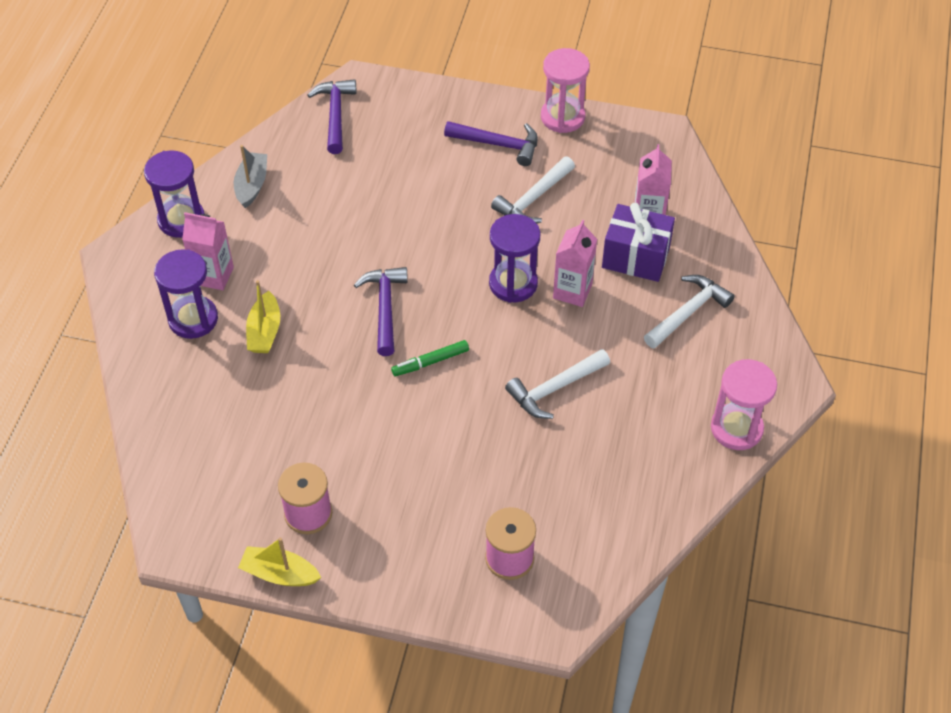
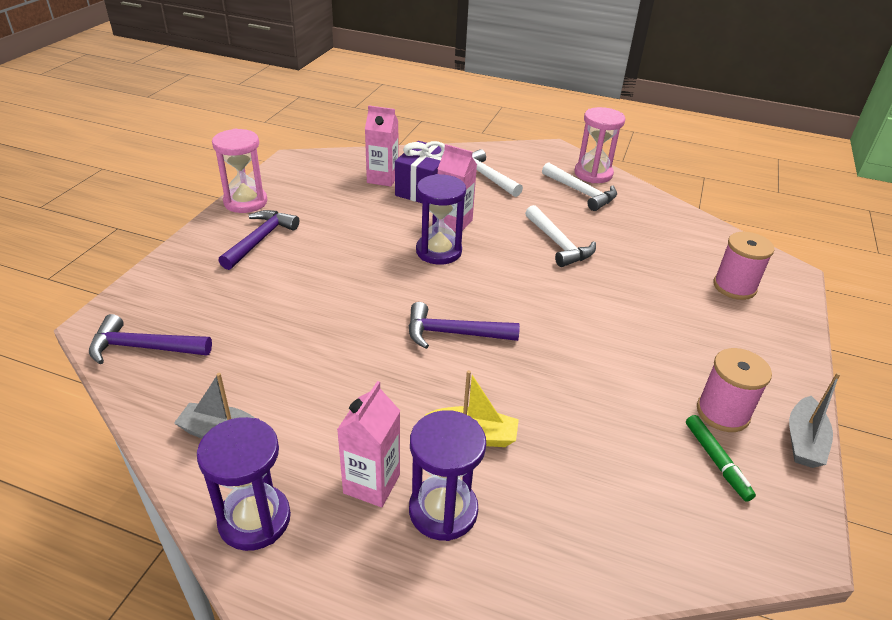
camera: 85 degrees left, 15 degrees down
yellow boat [238,537,321,586] -> grey boat [789,372,841,468]
green marker [391,340,469,376] -> green marker moved to [686,415,756,502]
white hammer [491,156,575,224] -> white hammer moved to [542,162,617,211]

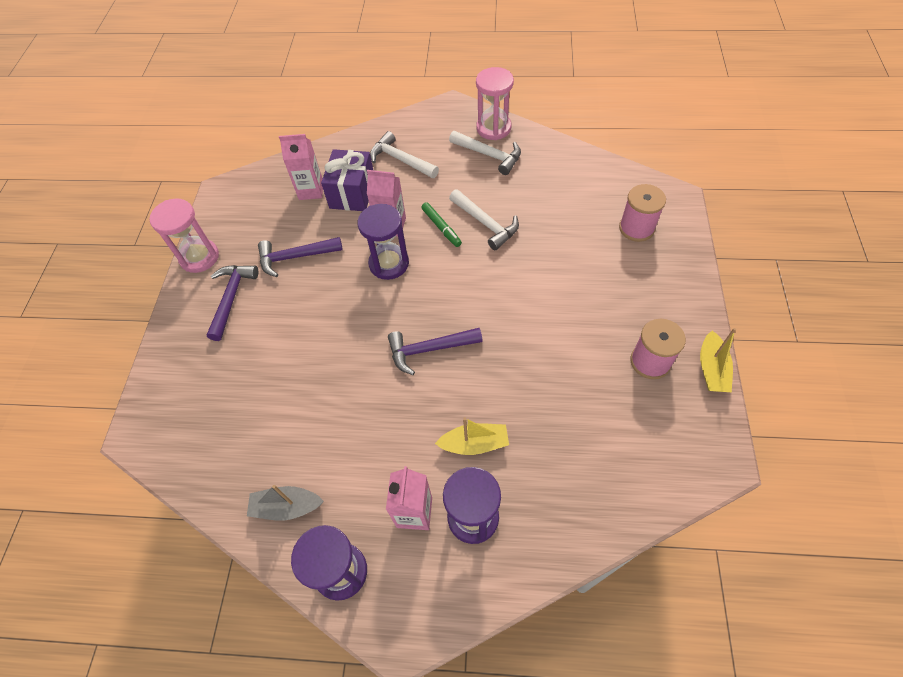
camera: 10 degrees left, 20 degrees up
purple hammer [89,314,212,364] -> purple hammer moved to [258,237,343,277]
green marker [686,415,756,502] -> green marker moved to [421,202,462,247]
grey boat [789,372,841,468] -> yellow boat [700,328,736,392]

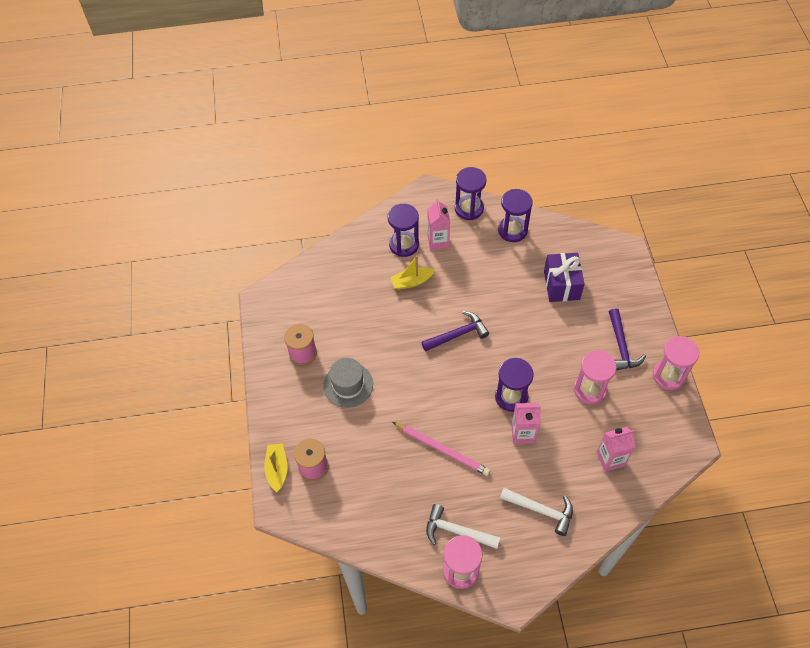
camera: 165 degrees right, 0 degrees up
grey boat [247,485,324,521] -> purple hourglass [498,189,533,242]
purple hammer [258,237,343,277] -> pink hourglass [574,350,616,404]
purple gift [321,149,373,211] -> purple gift moved to [544,253,585,302]
green marker [421,202,462,247] -> none
white hammer [449,189,519,250] -> pink pencil [393,422,490,476]
yellow boat [700,328,736,392] -> yellow boat moved to [264,443,288,492]
none -> grey hat [323,358,373,408]

